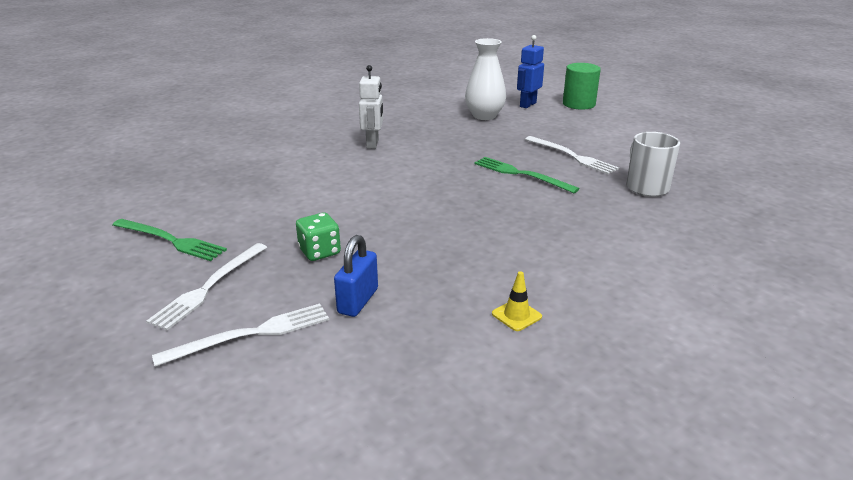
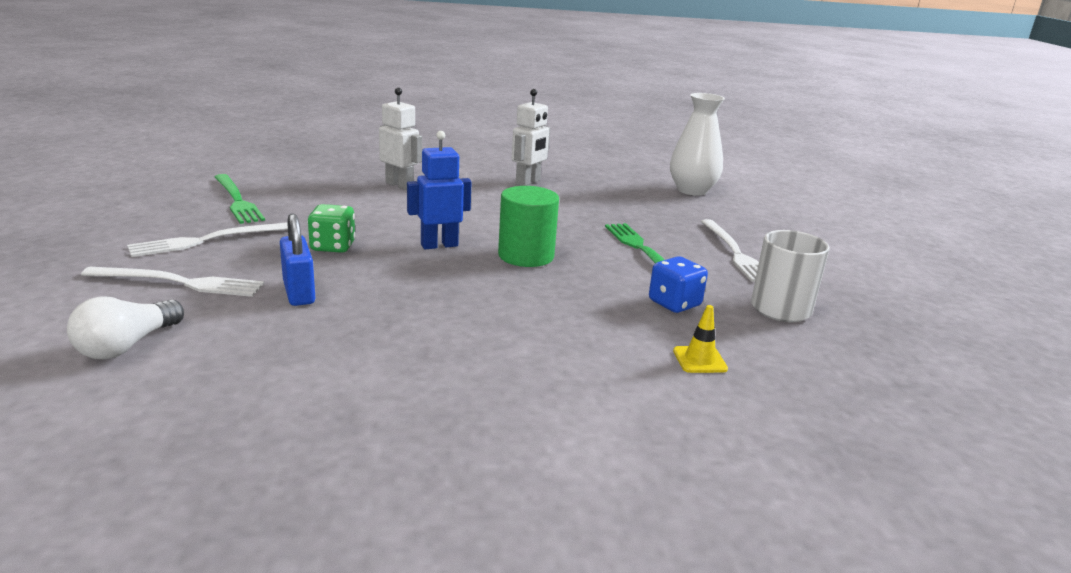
camera: 30 degrees right, 5 degrees down
blue padlock [334,235,378,317] -> blue padlock turned 75 degrees counterclockwise [280,214,315,306]
yellow traffic cone [492,271,542,331] -> yellow traffic cone moved to [673,305,728,373]
blue robot [517,35,544,108] -> blue robot moved to [407,131,471,249]
green cylinder [563,63,601,110] -> green cylinder moved to [498,186,559,267]
none -> white light bulb [67,296,184,359]
none -> white robot [379,88,422,190]
none -> blue dice [649,256,708,313]

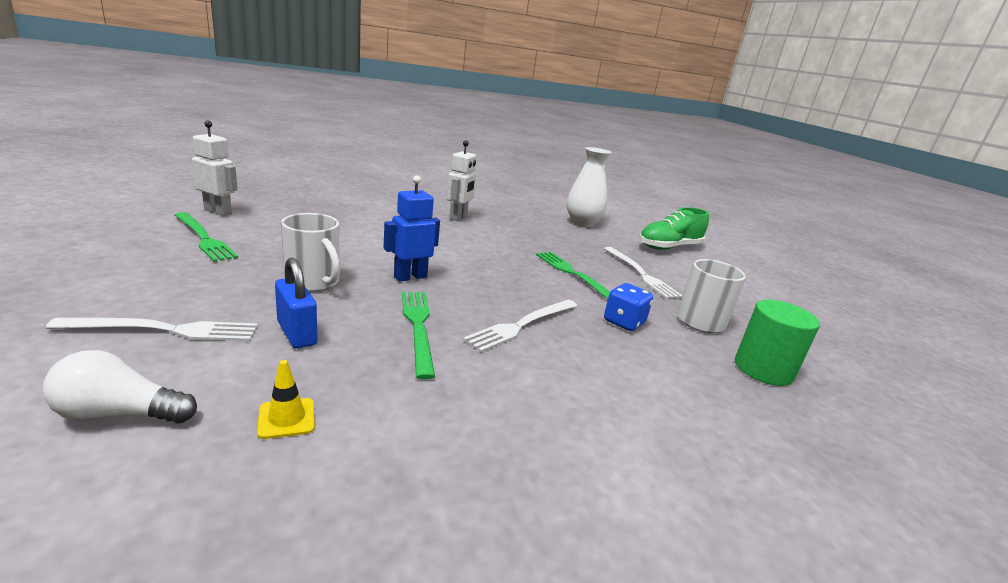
camera: 15 degrees left, 0 degrees up
white light bulb [67,296,184,359] -> white light bulb turned 75 degrees clockwise [43,350,197,424]
white fork [127,222,288,257] -> white fork moved to [463,300,577,352]
green dice [308,204,356,253] -> white mug [281,213,340,292]
white robot [379,88,422,190] -> white robot moved to [192,121,238,216]
green cylinder [498,186,559,267] -> green cylinder moved to [735,300,820,386]
yellow traffic cone [673,305,728,373] -> yellow traffic cone moved to [257,360,315,439]
none -> green fork [402,292,435,380]
none -> green shoe [639,207,709,250]

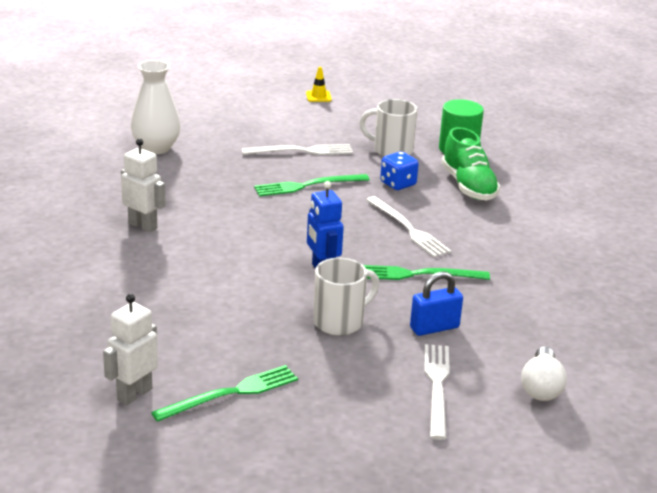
camera: 75 degrees left, 5 degrees up
yellow traffic cone [257,360,315,439] -> yellow traffic cone moved to [306,67,332,102]
green shoe [639,207,709,250] -> green shoe moved to [441,127,500,200]

